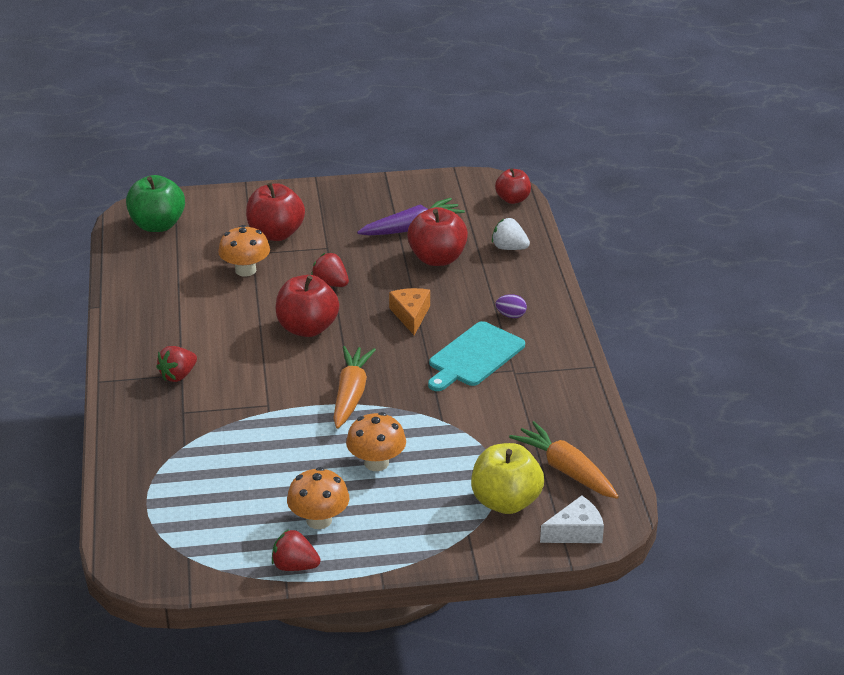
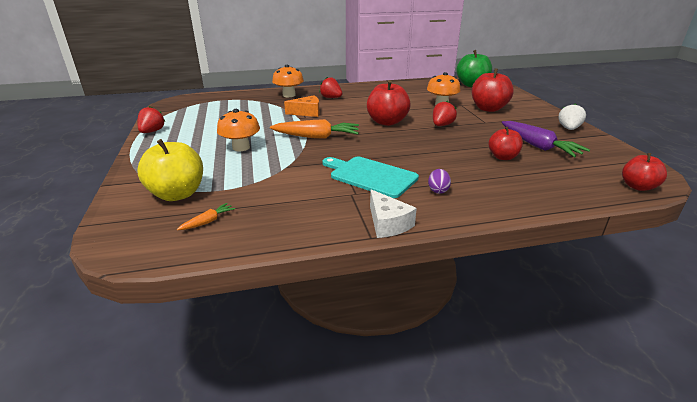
camera: 85 degrees right, 5 degrees down
orange mushroom [287,467,349,529] -> orange mushroom moved to [272,65,304,97]
orange cheese [389,288,430,335] -> orange cheese moved to [284,95,319,117]
red apple [407,207,468,266] -> red apple [489,127,523,160], size x0.63
white strawberry [492,218,530,250] -> white strawberry moved to [558,103,586,130]
orange carrot [509,421,619,499] -> orange carrot [177,203,235,230], size x0.47
white cheese [540,495,604,543] -> white cheese moved to [370,189,417,238]

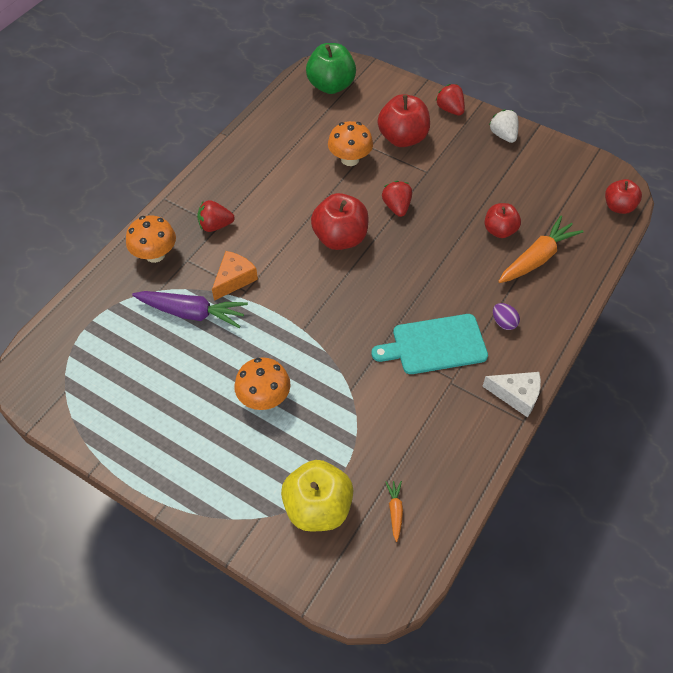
camera: 45 degrees left, 25 degrees up
red strawberry [137,106,166,133] -> red strawberry moved to [435,84,465,116]
orange carrot [270,119,359,139] -> orange carrot moved to [498,216,583,283]
purple carrot [502,121,590,157] -> purple carrot moved to [132,291,248,328]

